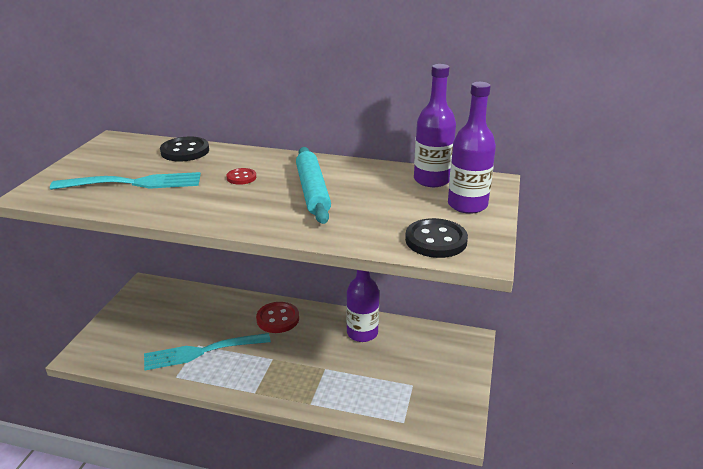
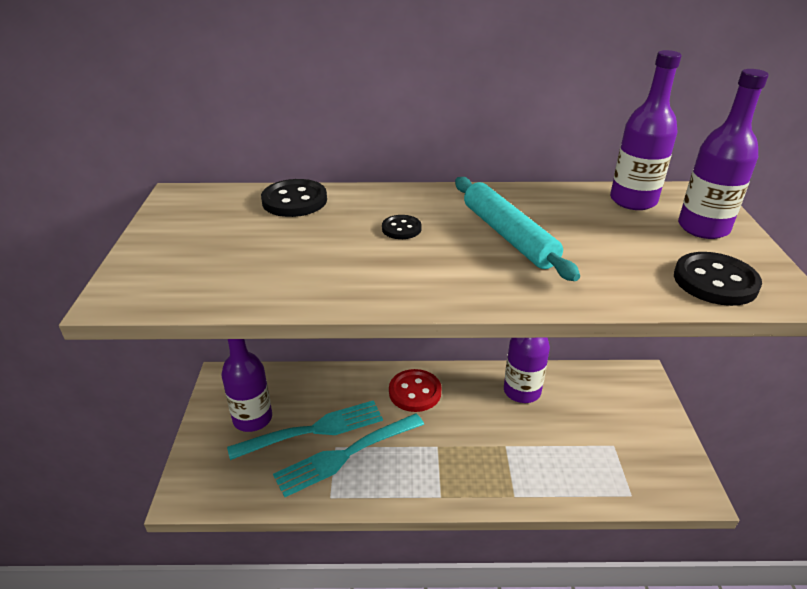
camera: 15 degrees left, 5 degrees up
turquoise fork [50,172,201,190] -> turquoise fork moved to [227,400,383,460]
red button [226,168,256,185] -> black button [382,215,422,239]
none -> purple bottle [221,339,272,432]

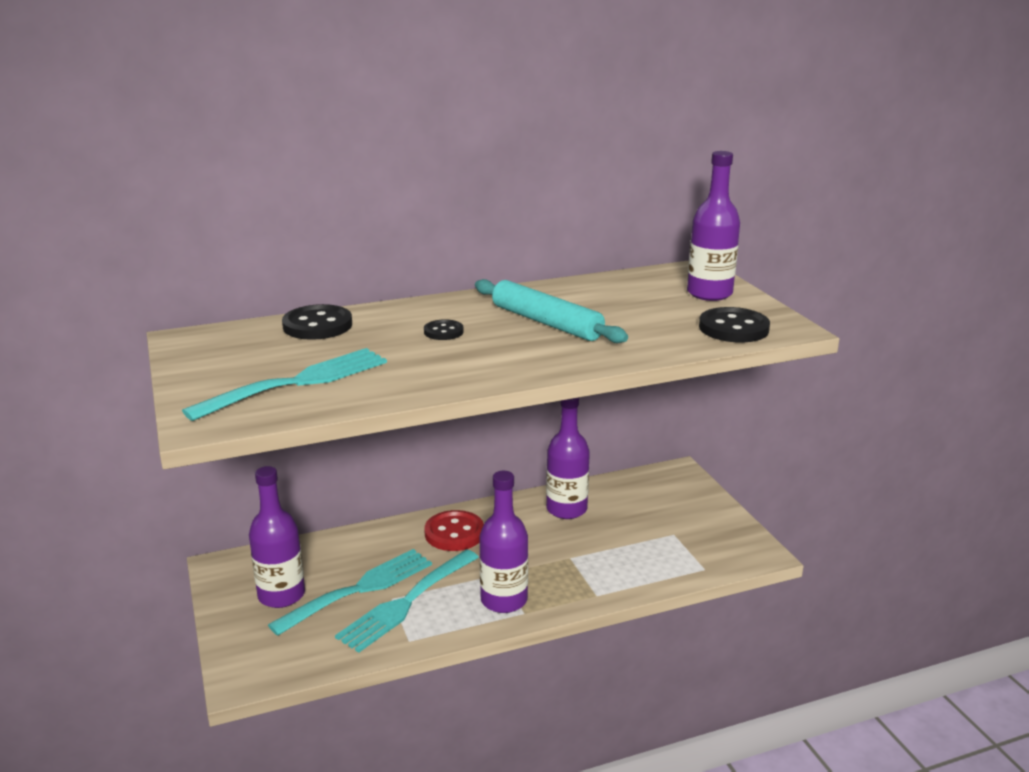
camera: 20 degrees left, 10 degrees down
purple bottle [610,50,682,210] -> purple bottle moved to [479,471,528,613]
none -> turquoise fork [182,348,387,421]

